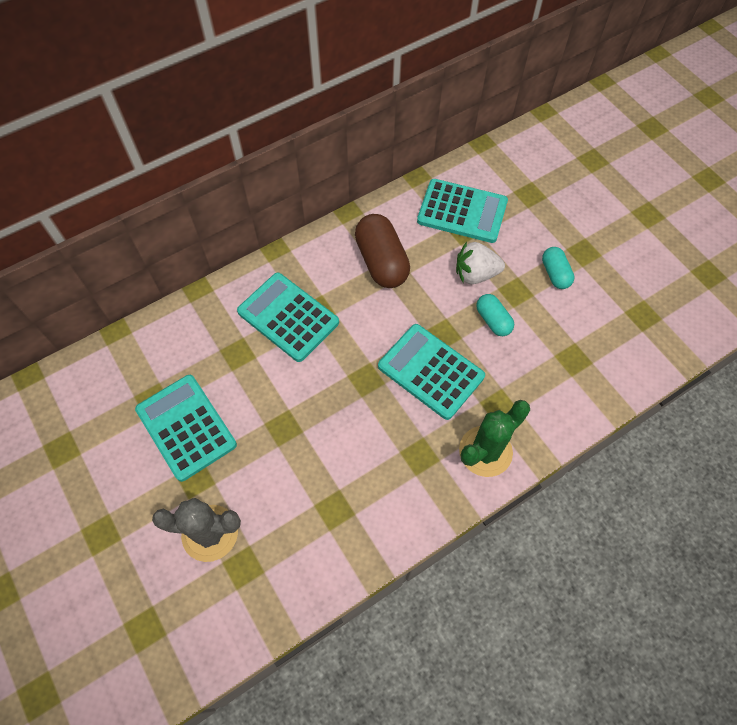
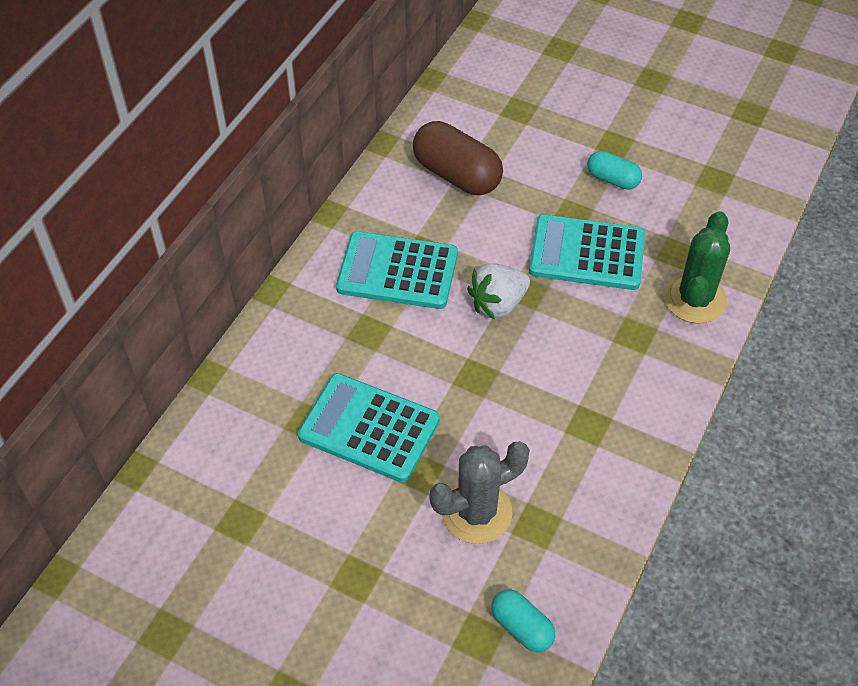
camera: 30 degrees left, 10 degrees down
turquoise calculator [417,179,508,243] -> none
white strawberry [456,242,505,284] -> white strawberry moved to [467,263,530,319]
turquoise capsule [542,247,575,289] -> turquoise capsule moved to [491,589,555,652]

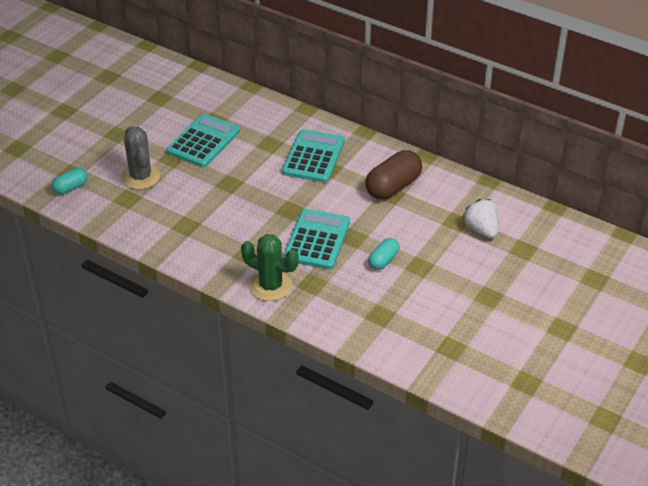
camera: 95 degrees right, 10 degrees down
white strawberry [467,263,530,319] -> white strawberry moved to [462,199,499,238]

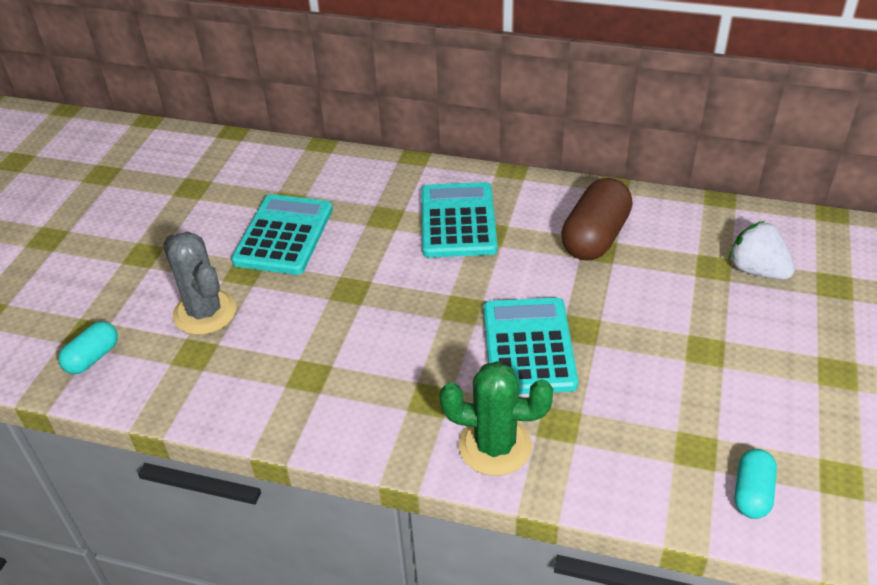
camera: 15 degrees left, 0 degrees up
turquoise capsule [368,238,400,270] -> turquoise capsule moved to [735,449,777,519]

